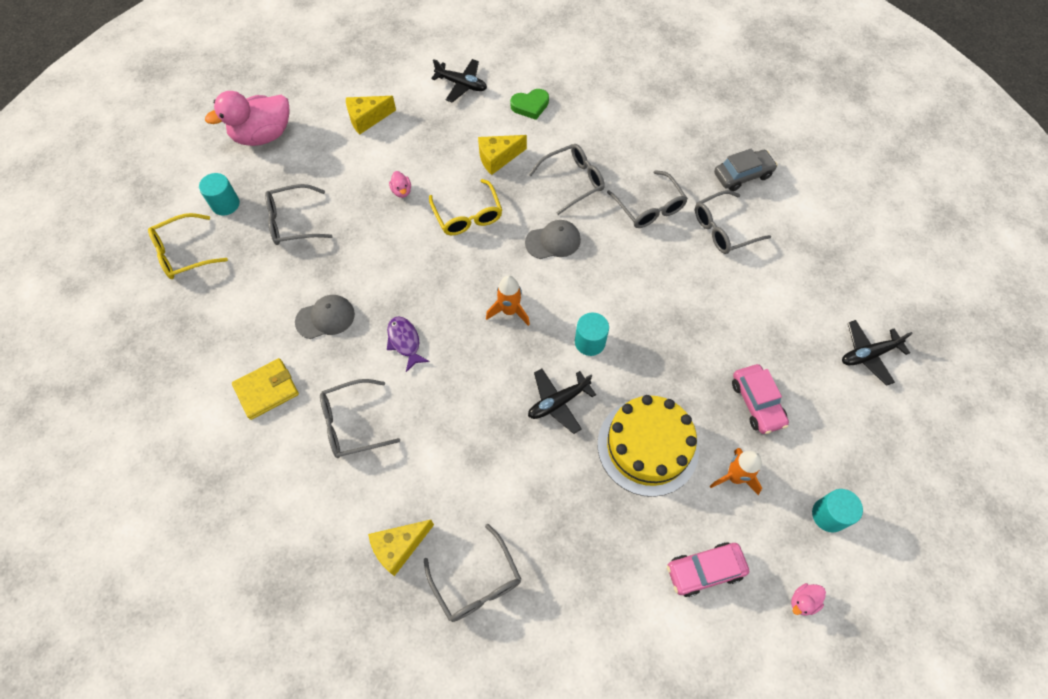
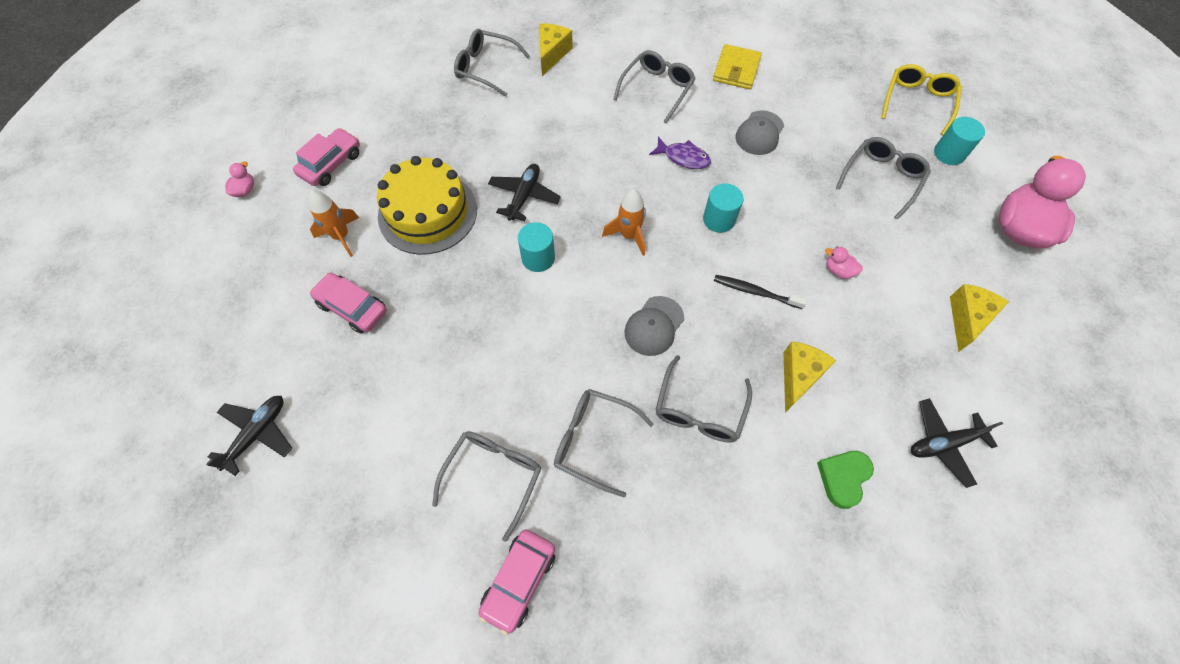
camera: 140 degrees right, 0 degrees up
yellow glasses [429,179,502,235] -> black toothbrush [714,275,807,309]
grey car [714,148,778,191] -> pink car [479,529,555,635]
turquoise cylinder [812,489,863,533] -> turquoise cylinder moved to [703,183,744,233]

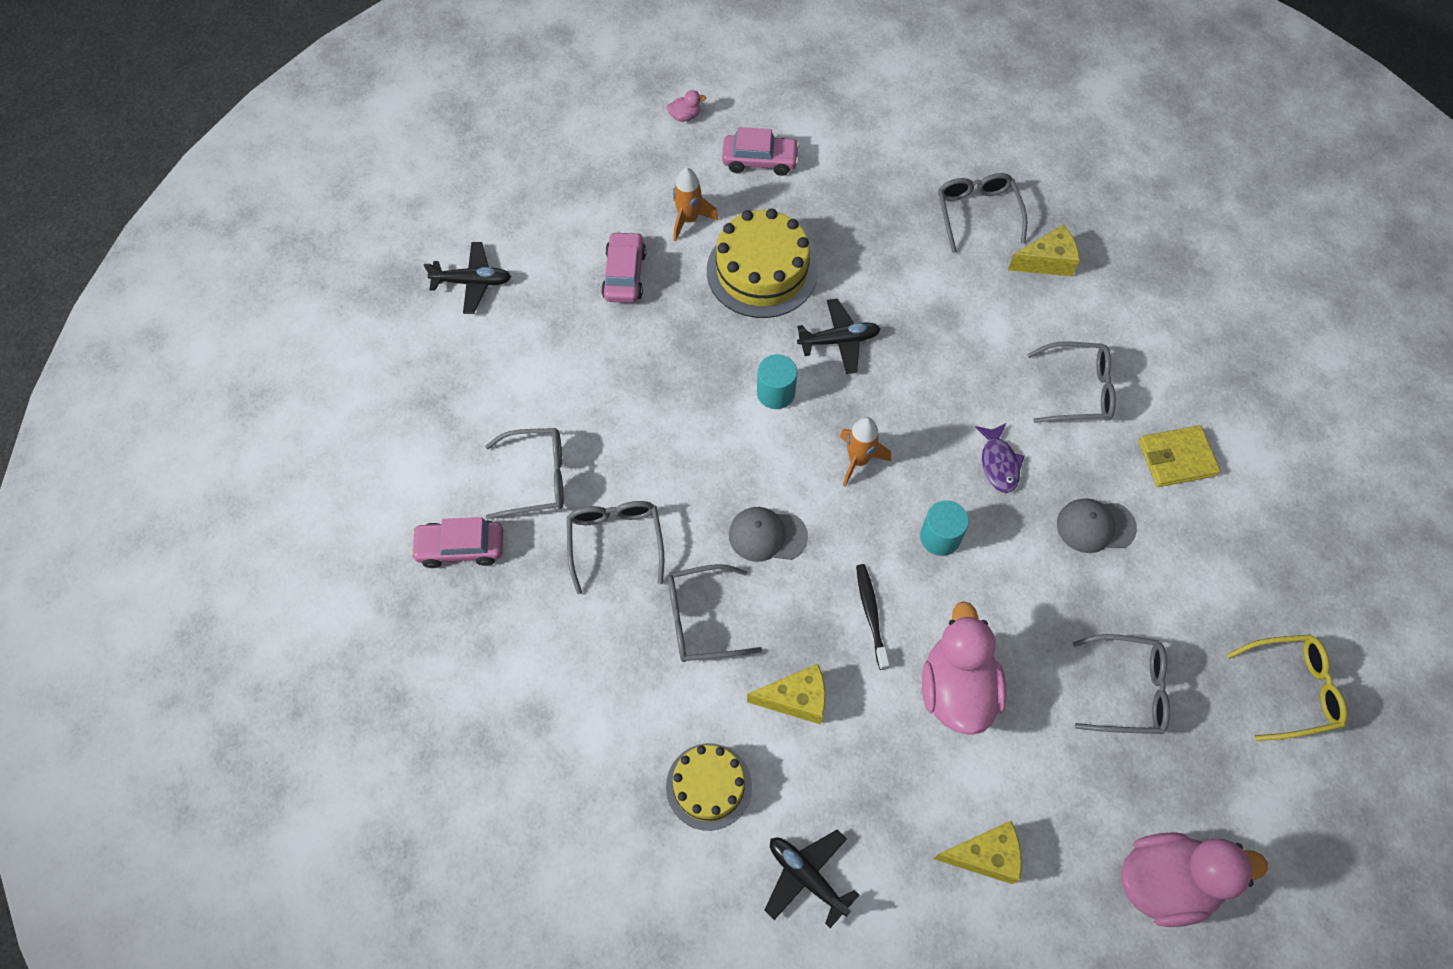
camera: 60 degrees right, 0 degrees up
green heart [817,451,874,509] -> yellow cake [666,743,752,831]
pink duck [825,246,863,279] -> pink duck [922,601,1007,735], size x2.48
turquoise cylinder [934,117,985,165] -> none

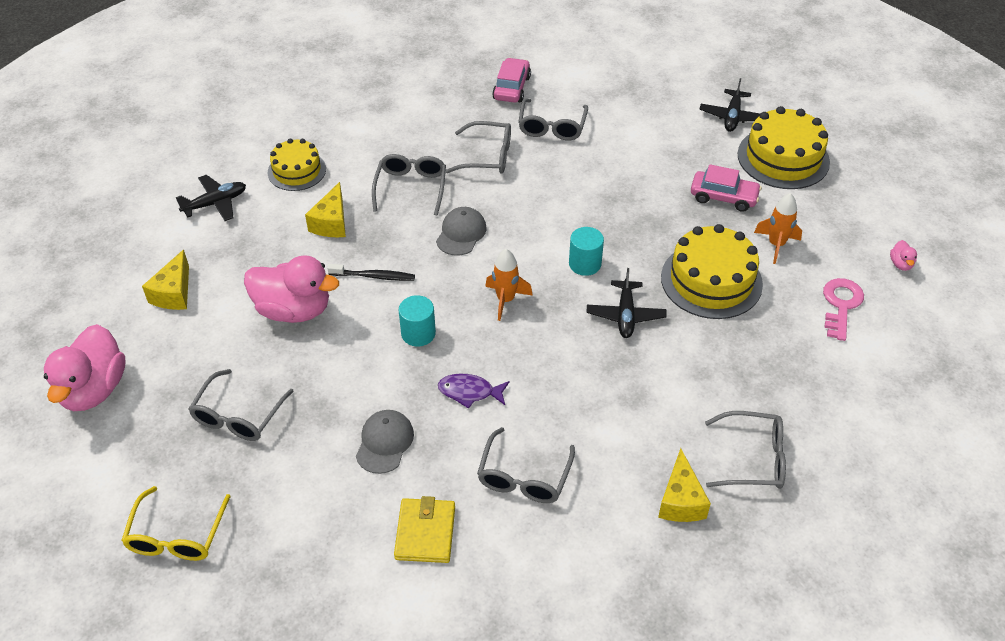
camera: 105 degrees right, 15 degrees down
pink car [722,127,800,176] -> pink key [823,278,864,341]
none -> yellow cake [738,106,830,189]

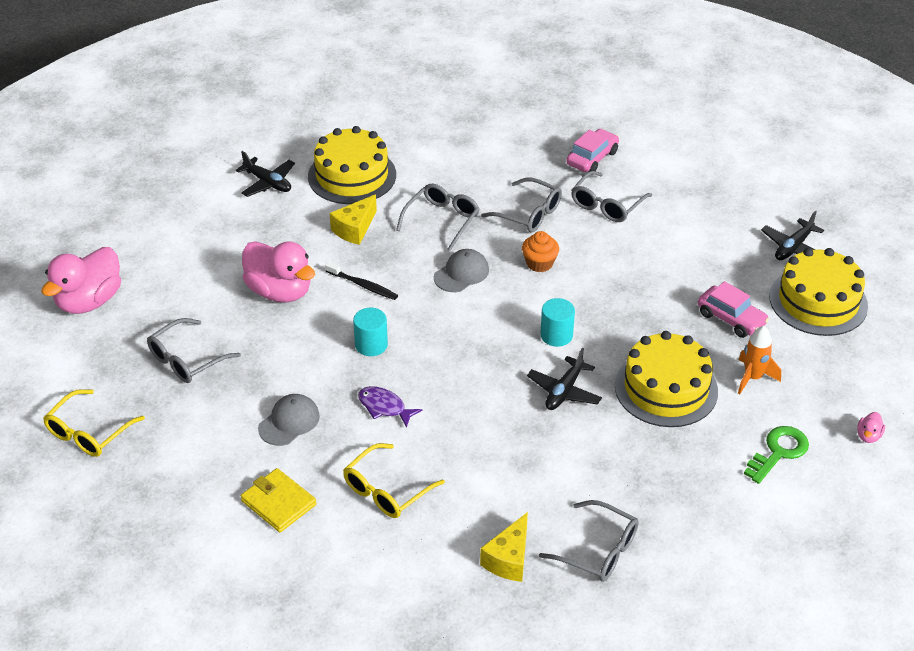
camera: 25 degrees right, 5 degrees down
yellow cheese [142,250,189,310] -> none
black plane [175,175,246,221] -> black plane turned 45 degrees clockwise [236,151,295,197]
yellow cake [268,138,326,191] -> yellow cake [308,126,396,204], size x1.58
yellow wallet [394,496,455,563] -> yellow wallet turned 75 degrees counterclockwise [241,468,316,532]
grey glasses [477,427,575,503] -> yellow glasses [343,443,445,518]
orange rocket [485,249,533,321] -> none
pink key [823,278,864,341] -> green key [744,426,809,484]
none -> orange cupcake [522,231,559,272]

